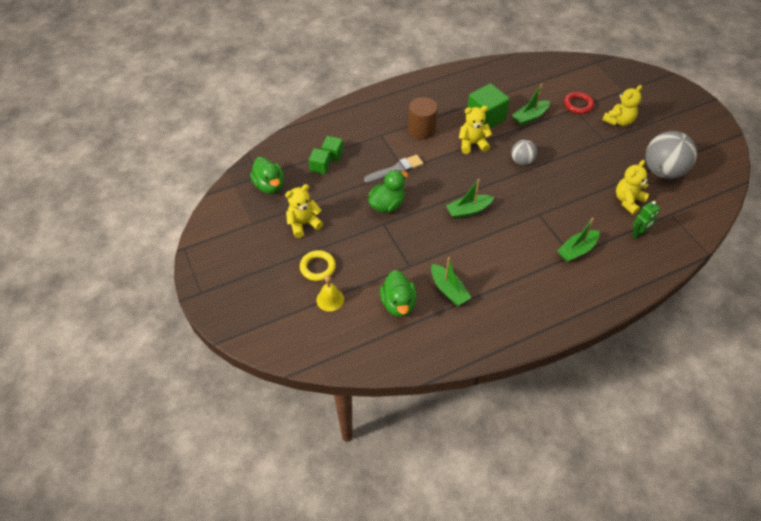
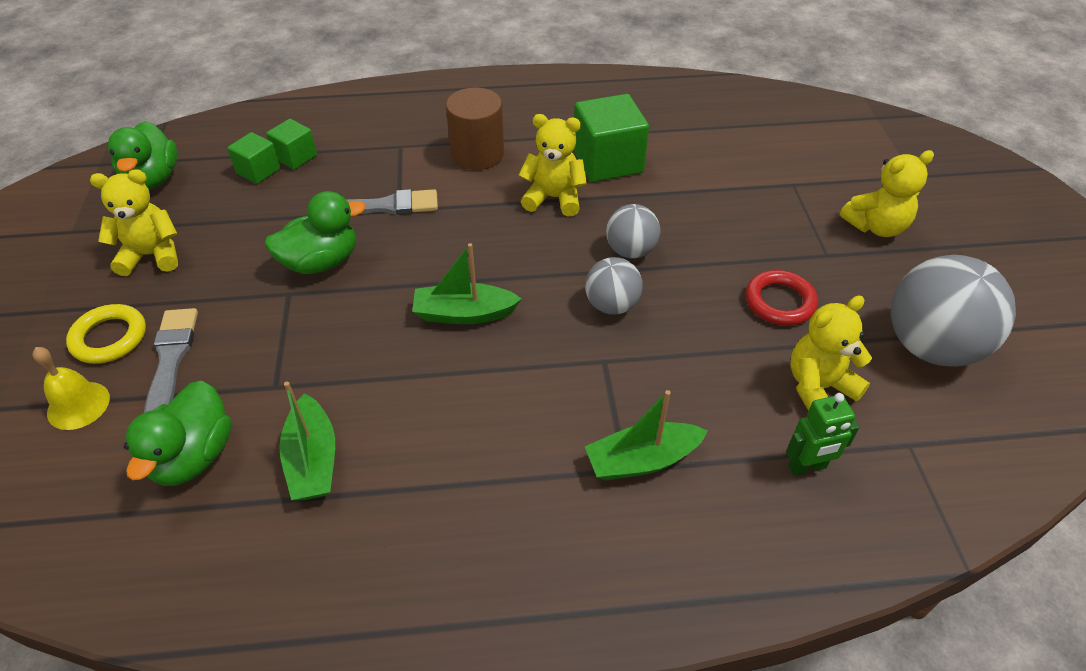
camera: 20 degrees right, 5 degrees down
green boat [512,84,550,126] -> none
red ring [564,92,594,114] -> red ring moved to [745,270,818,326]
none -> grey brush [144,308,198,413]
none -> grey ball [585,257,643,315]

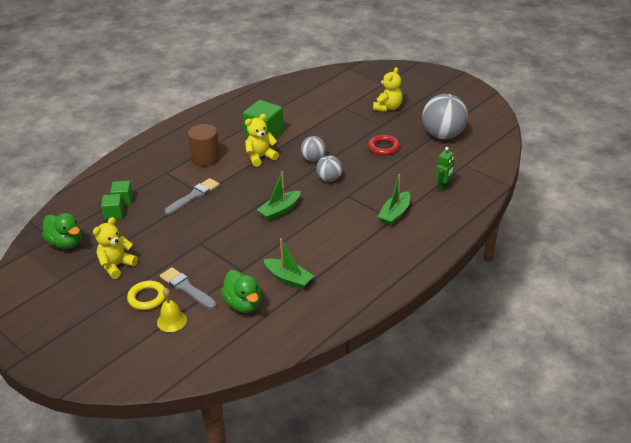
camera: 40 degrees left, 10 degrees down
green duck [264,191,366,274] -> none
yellow teddy bear [790,295,872,411] -> none

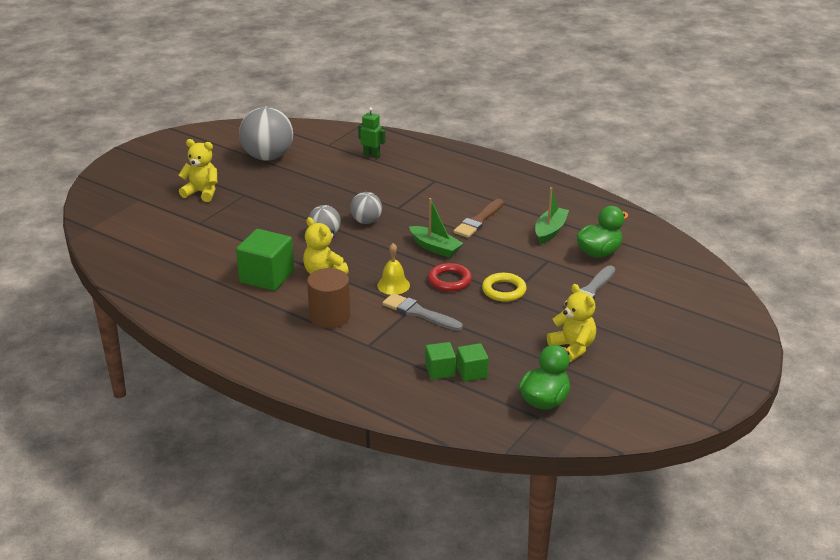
camera: 100 degrees left, 5 degrees down
yellow teddy bear [93,217,138,279] -> yellow teddy bear turned 150 degrees counterclockwise [547,284,596,362]
yellow ring [127,281,165,310] -> yellow ring moved to [482,273,527,302]
yellow bell [157,288,187,332] -> yellow bell moved to [377,243,410,295]
red ring [368,135,400,156] -> red ring moved to [428,263,472,292]
green boat [378,174,410,226] -> none
none -> brown brush [453,199,504,238]

